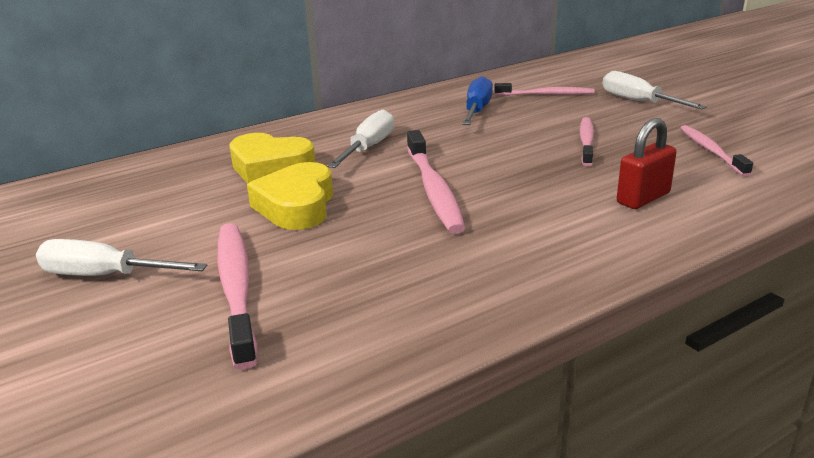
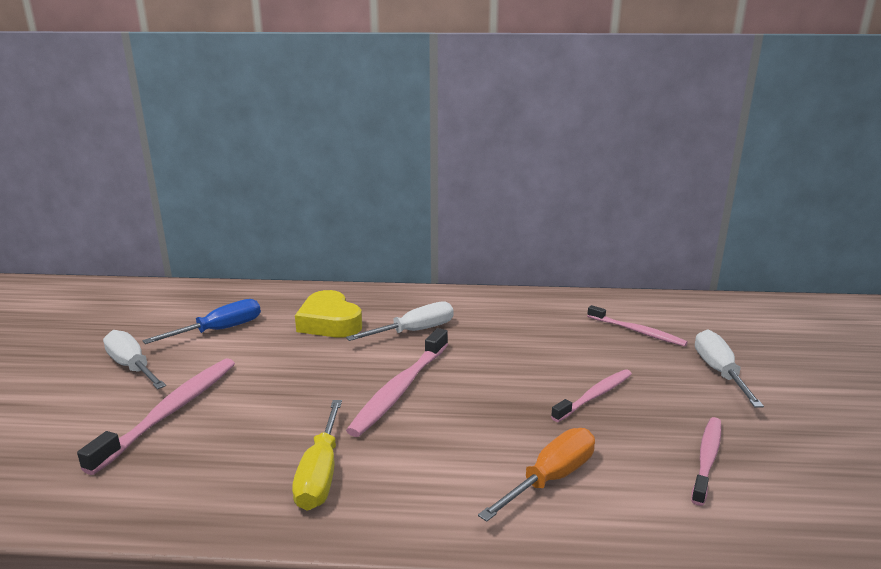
camera: 35 degrees right, 5 degrees down
yellow heart [247,162,333,230] -> none
blue screwdriver [462,76,493,125] -> blue screwdriver moved to [142,299,261,344]
red padlock [617,118,677,209] -> orange screwdriver [478,428,595,522]
none -> yellow screwdriver [292,400,342,511]

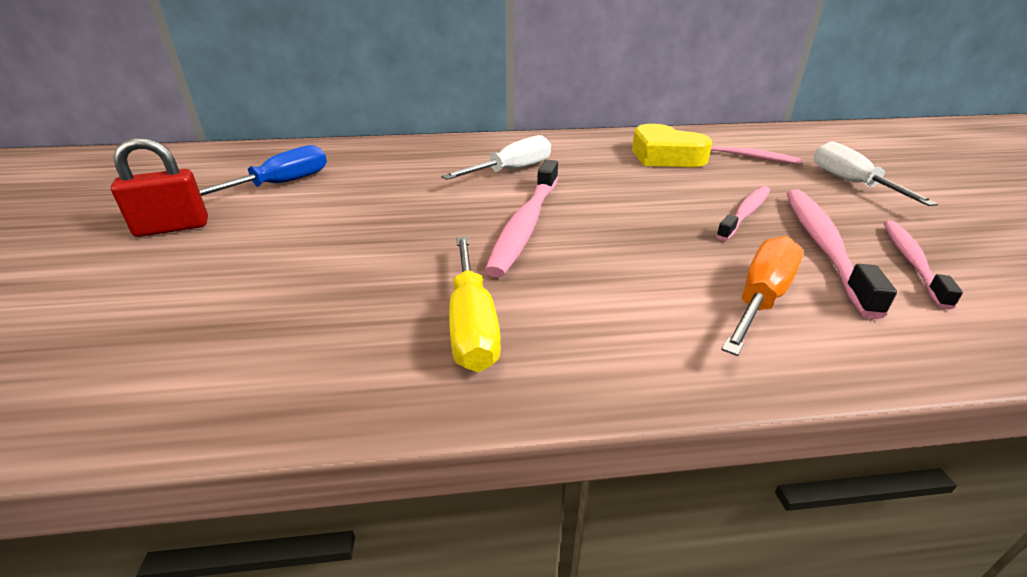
camera: 10 degrees left, 10 degrees up
pink toothbrush [77,358,235,475] -> pink toothbrush moved to [786,189,897,319]
white screwdriver [103,330,166,389] -> red padlock [111,137,208,237]
yellow heart [295,290,362,338] -> yellow heart moved to [632,124,712,167]

